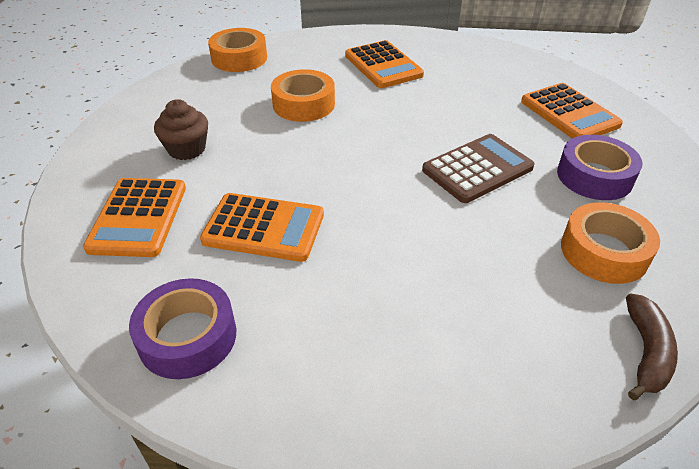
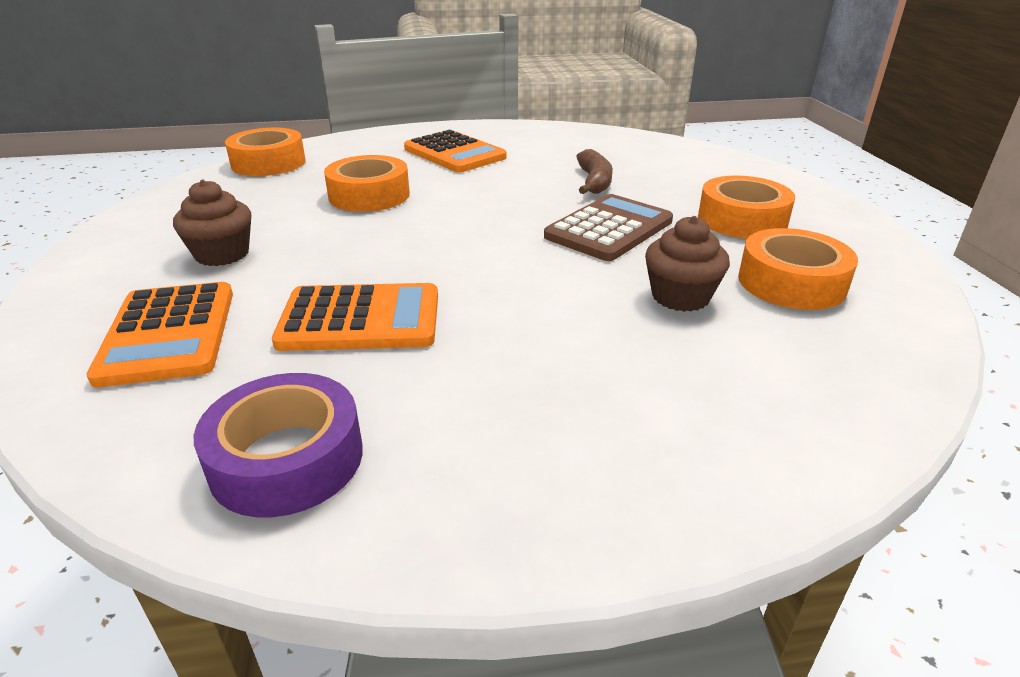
camera: 15 degrees left, 10 degrees down
orange calculator [521,83,623,138] -> none
purple tape [557,135,643,200] -> orange tape [698,176,795,239]
brown banana [626,293,678,400] -> brown banana moved to [576,149,613,194]
none -> brown cupcake [645,216,730,312]

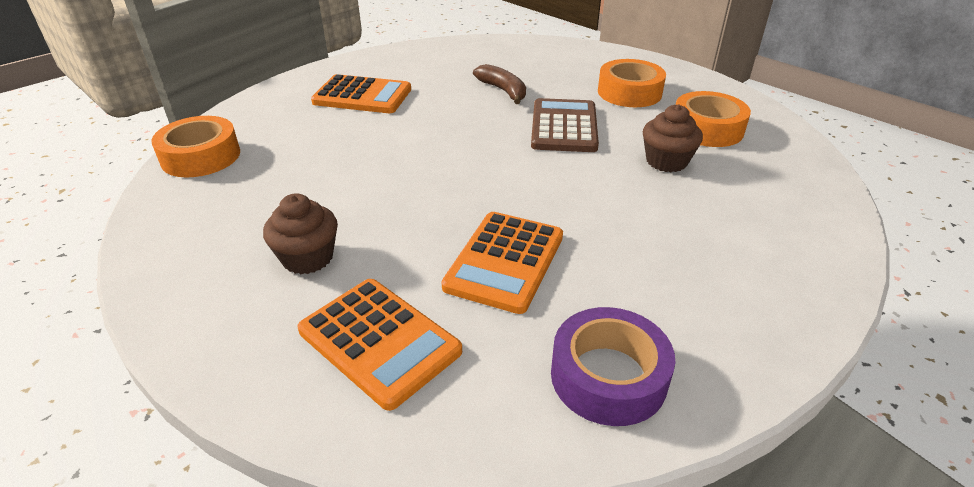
camera: 35 degrees left, 5 degrees up
orange calculator [272,283,438,351] -> orange calculator turned 150 degrees clockwise [441,212,563,314]
orange tape [324,155,410,212] -> none

